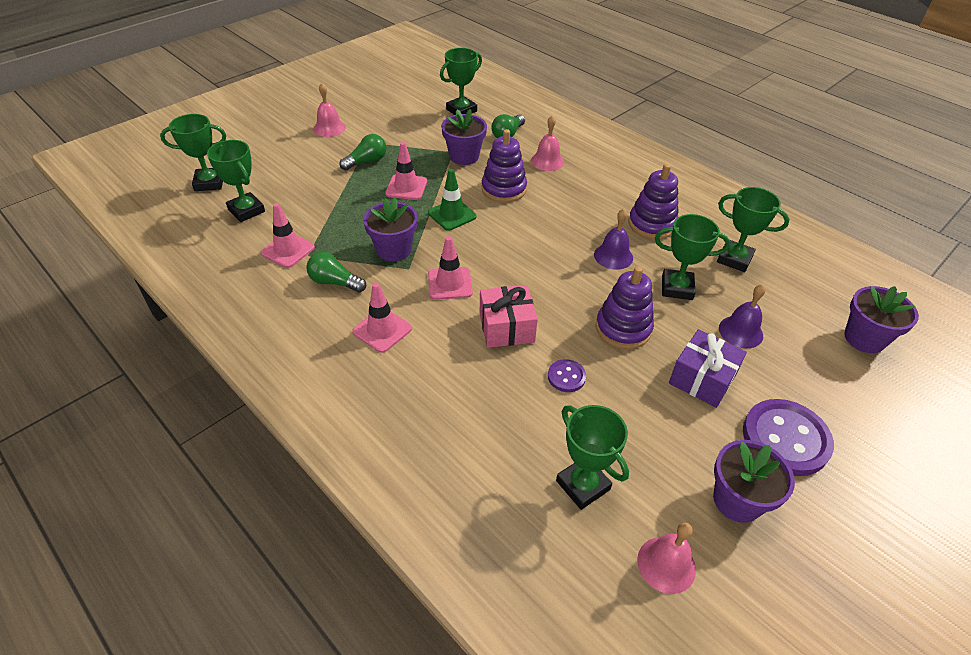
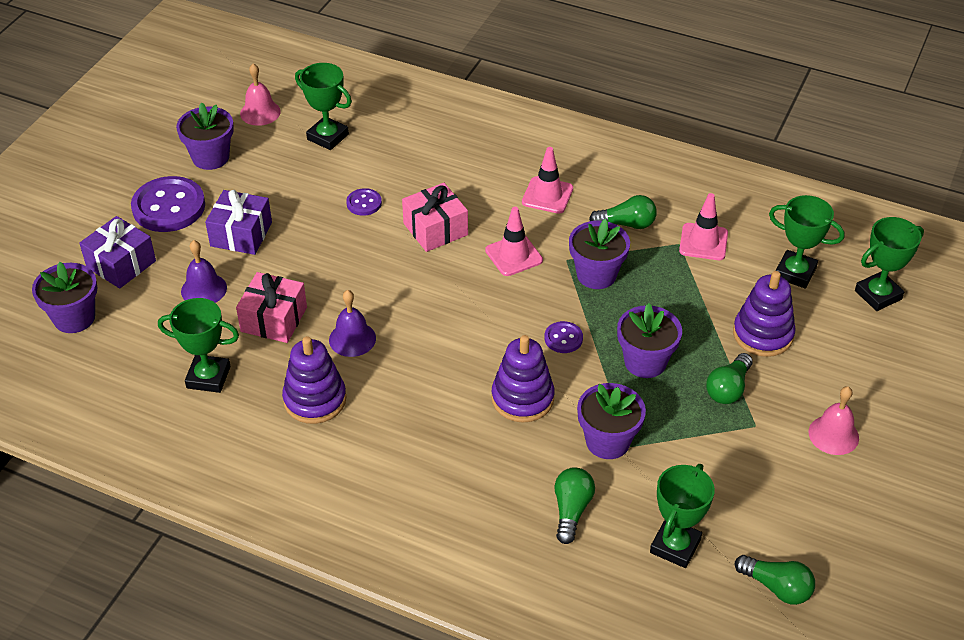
camera: 160 degrees right, 0 degrees up
pink traffic cone [385,142,427,200] -> purple flower pot [617,303,682,378]
green traffic cone [428,169,477,231] -> purple button [544,321,583,353]
pink bell [531,115,564,171] -> none
purple stacking toy [596,266,654,349] -> purple stacking toy moved to [733,271,796,357]
green trophy [655,214,730,300] -> pink gift [236,272,307,343]
none -> purple gift [79,216,156,289]
none -> green light bulb [735,555,815,605]

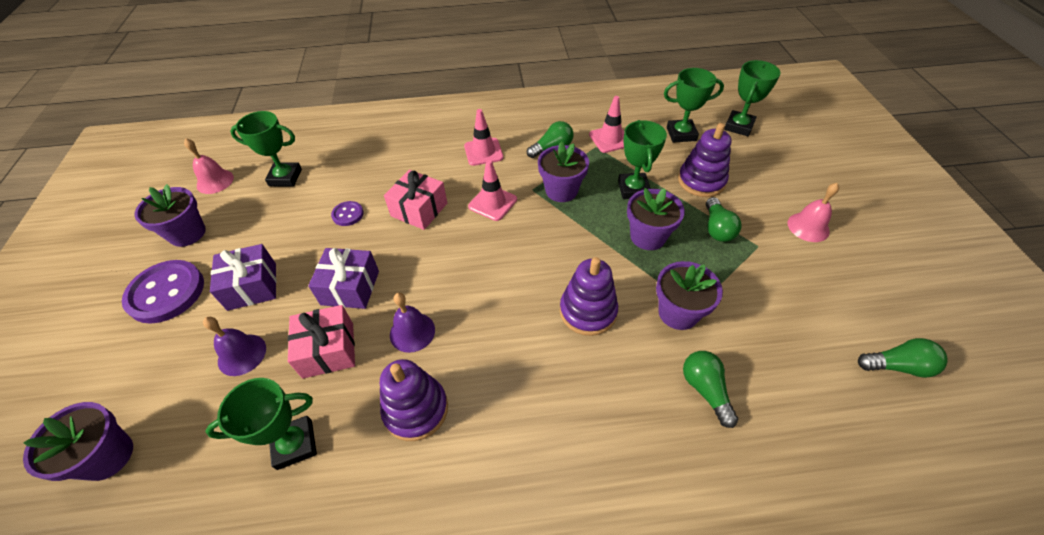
camera: 30 degrees left, 5 degrees up
purple gift [79,216,156,289] -> purple gift moved to [308,248,379,309]
purple button [544,321,583,353] -> none
green trophy [650,464,715,568] -> green trophy moved to [618,120,667,199]

